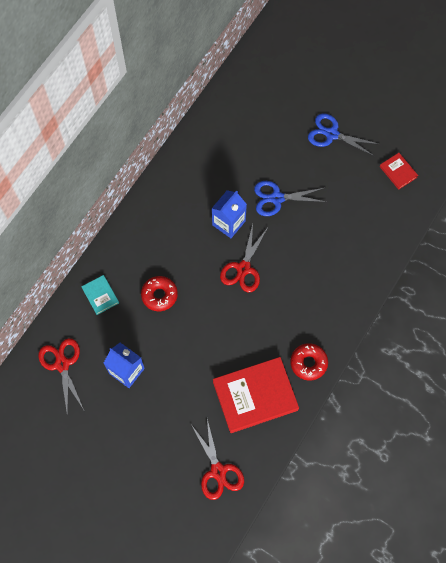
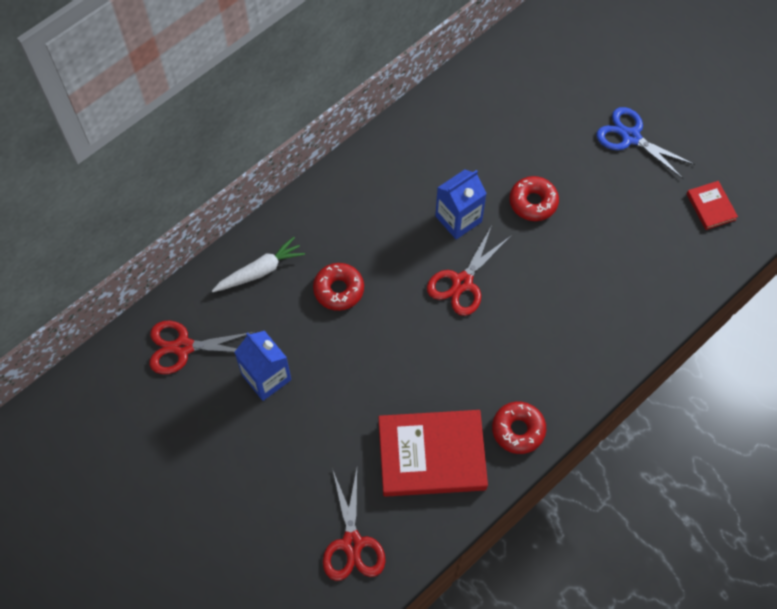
camera: 15 degrees right, 5 degrees down
red scissors [38,338,84,416] -> red scissors turned 90 degrees counterclockwise [150,320,255,374]
turquoise book [81,275,119,315] -> white carrot [212,237,305,292]
blue scissors [254,181,326,216] -> red donut [509,176,559,221]

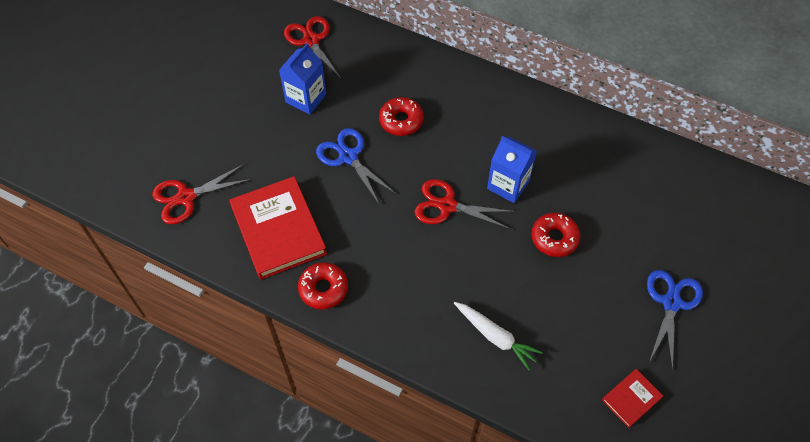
camera: 70 degrees right, 5 degrees down
white carrot [212,237,305,292] -> white carrot moved to [454,302,543,370]
none -> blue scissors [316,128,396,204]

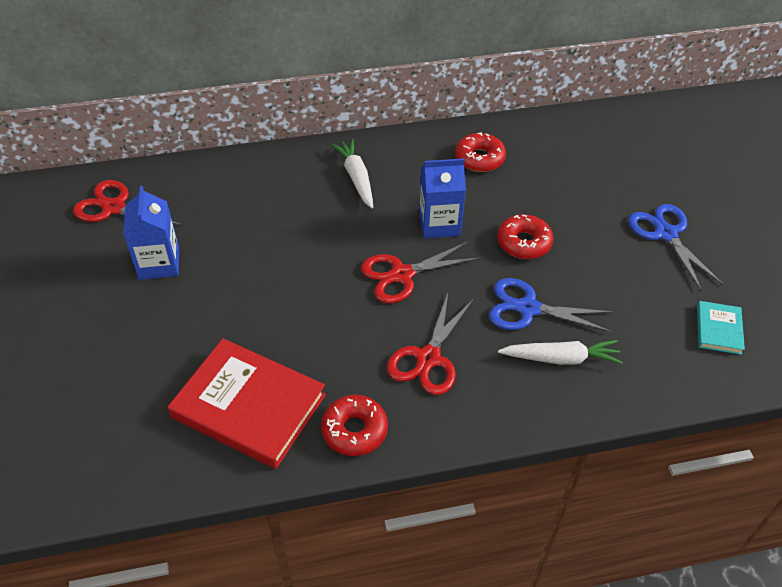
camera: 40 degrees left, 10 degrees down
red scissors [152,164,251,224] -> red scissors moved to [387,294,473,395]
blue scissors [316,128,396,204] -> blue scissors moved to [489,278,614,333]
red donut [379,97,424,136] -> red donut moved to [455,132,506,172]
red book [602,369,663,428] -> turquoise book [697,301,745,355]
none -> white carrot [331,139,373,208]

